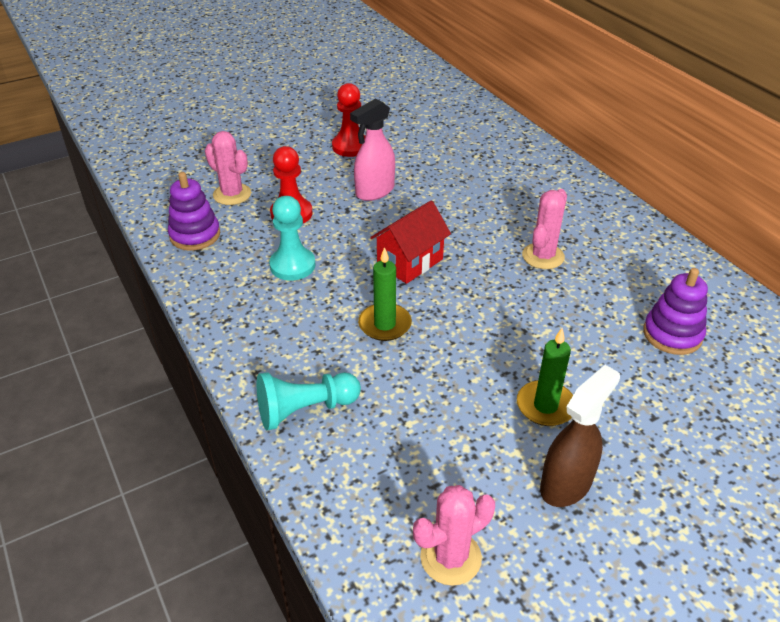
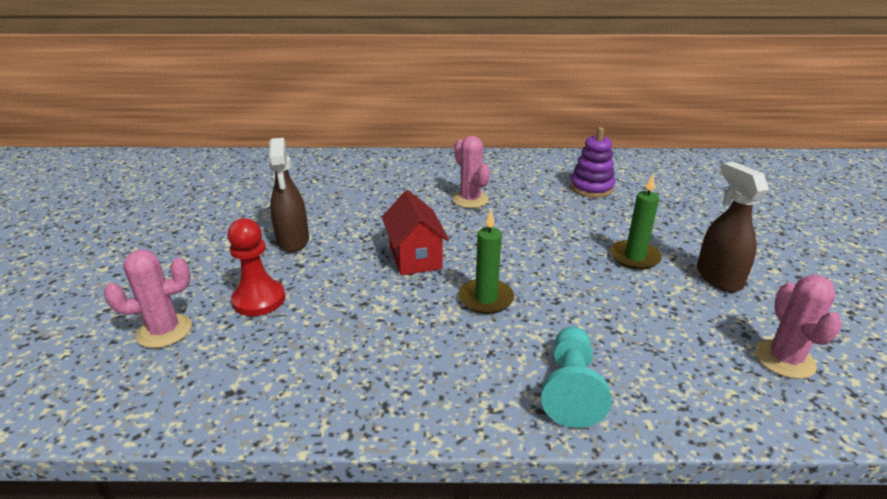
camera: 60 degrees left, 10 degrees down
purple stacking toy [168,172,220,250] -> none
turquoise pawn [269,196,315,280] -> none
red pawn [332,83,365,157] -> none
pink spray bottle [350,98,395,201] -> brown spray bottle [269,138,309,252]

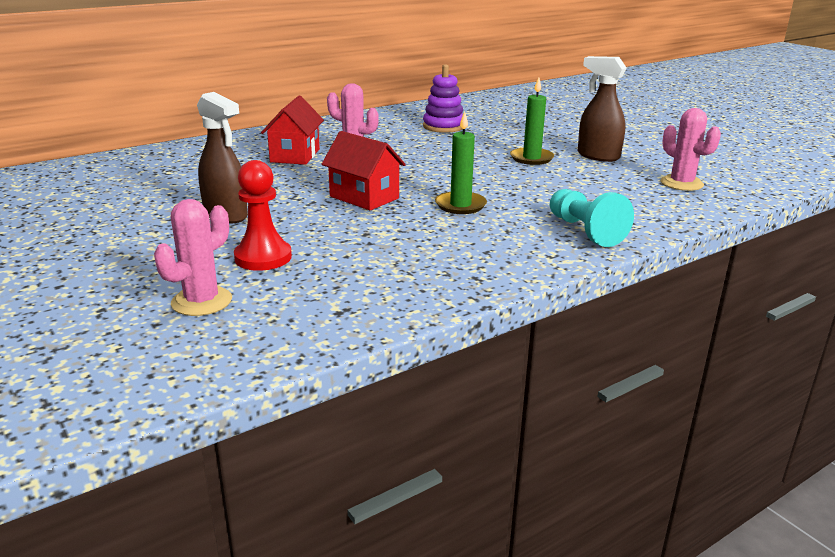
camera: 35 degrees left, 5 degrees down
none -> red house [261,96,324,165]

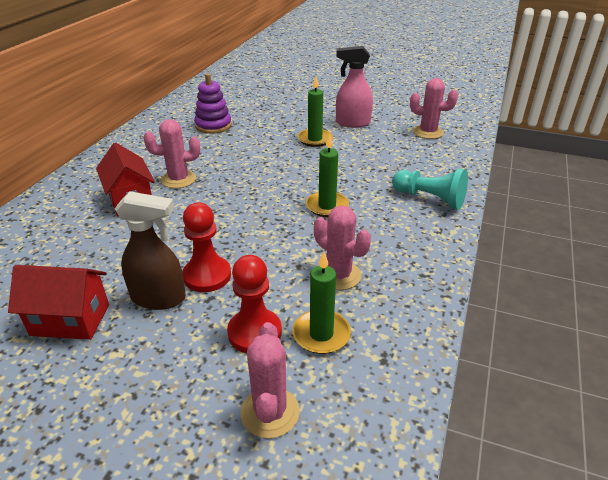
camera: 35 degrees left, 10 degrees up
red house [322,131,406,210] -> red house moved to [8,265,109,340]
brown spray bottle [578,56,626,162] -> pink spray bottle [336,46,373,128]
none -> red pawn [182,203,231,292]
none -> green candle [292,252,351,354]
none -> pink cactus [314,205,371,290]

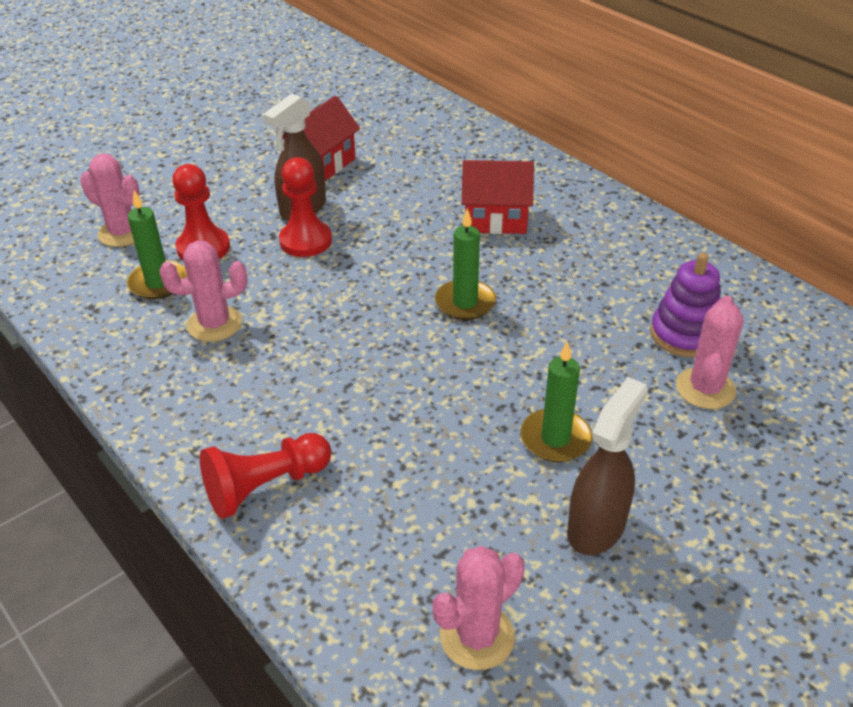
camera: 120 degrees right, 5 degrees up
pink cactus [144,119,200,188] -> pink cactus moved to [676,296,744,409]
green candle [306,133,349,217] -> green candle moved to [435,208,496,320]
pink spray bottle [336,46,373,128] -> brown spray bottle [567,377,648,555]
turquoise pawn [392,169,468,210] -> red pawn [200,433,331,519]

